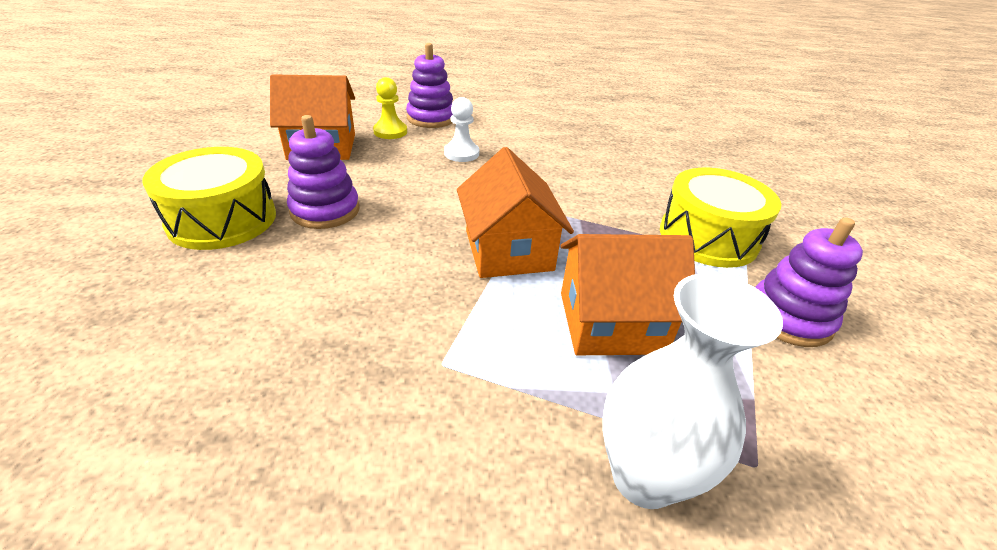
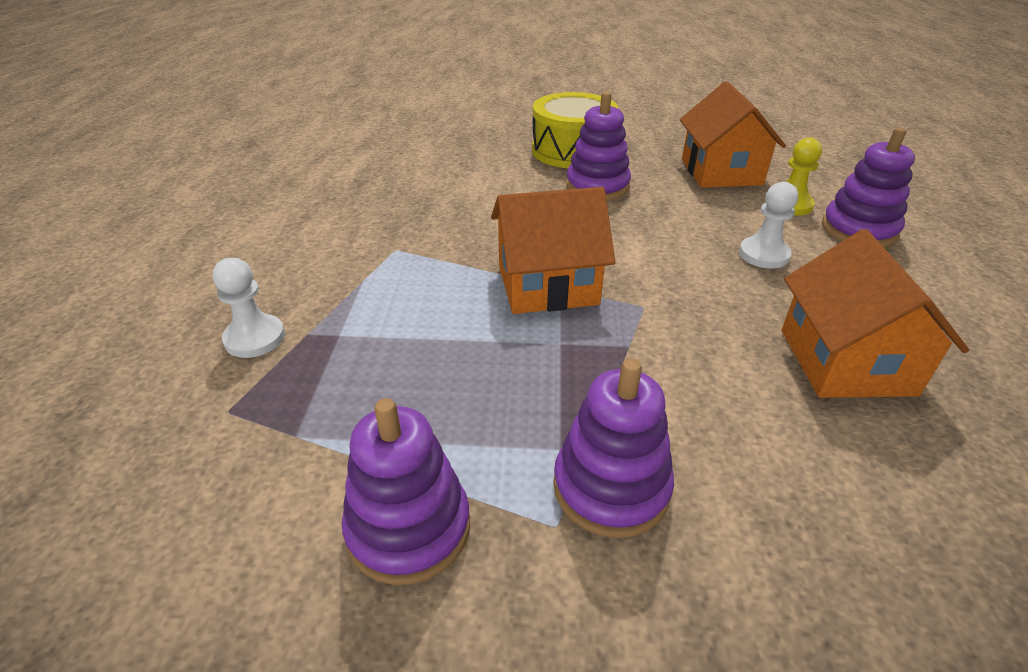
camera: 95 degrees right, 0 degrees up
orange house [561,234,695,355] -> orange house moved to [782,229,969,398]
white vase [602,273,783,509] -> white pawn [212,258,285,358]
yellow drum [660,168,781,268] -> purple stacking toy [553,359,674,538]

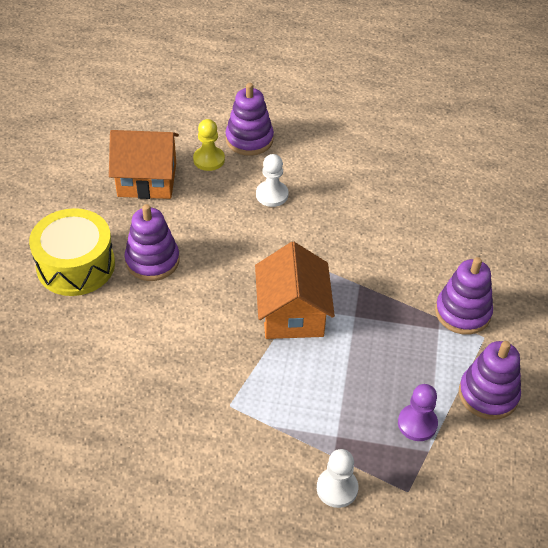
camera: 85 degrees left, 10 degrees up
orange house [782,229,969,398] -> none
none -> purple pawn [398,384,438,441]

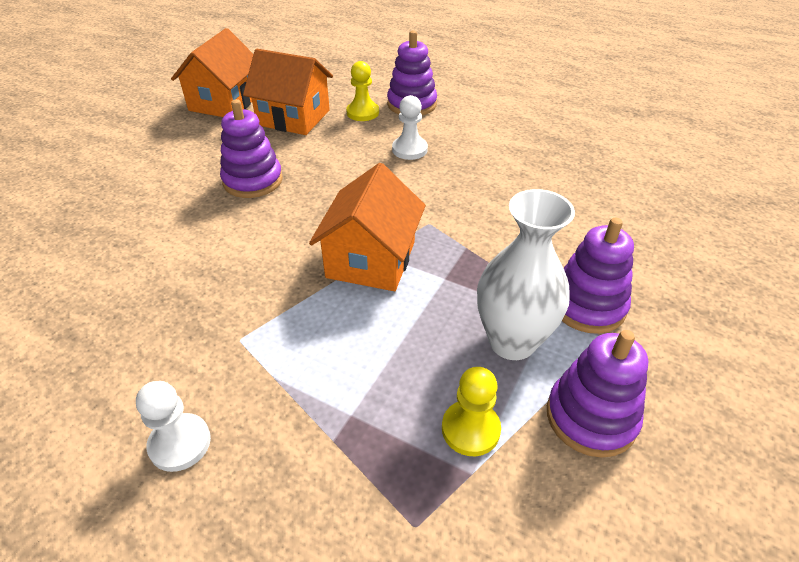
camera: 20 degrees right, 5 degrees down
yellow drum [29,208,115,296] -> none
white pawn [317,449,358,508] -> white pawn moved to [136,381,211,472]
purple pawn [398,384,438,441] -> yellow pawn [442,367,501,456]
none -> orange house [171,28,253,117]
none -> white vase [477,189,575,360]

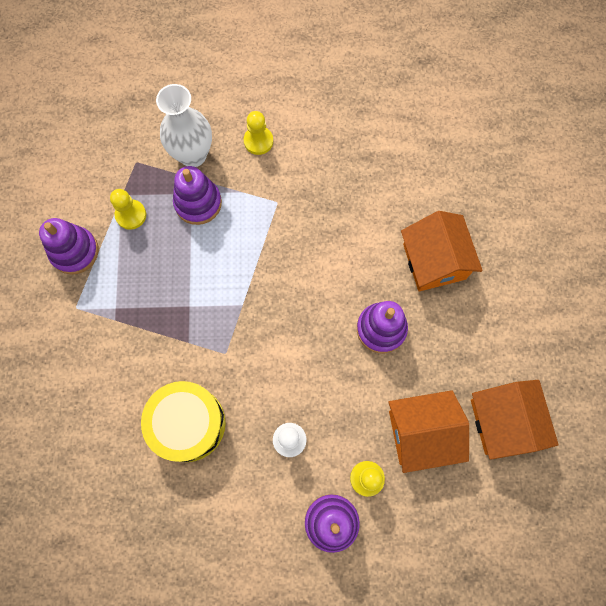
camera: 150 degrees right, 30 degrees up
white pawn [136,381,211,472] -> yellow pawn [243,111,273,155]
orange house [309,163,426,291] -> orange house moved to [401,211,483,292]
white vase [477,189,575,360] -> white vase moved to [156,84,212,167]
purple stacking toy [562,218,634,334] -> purple stacking toy moved to [173,166,222,225]
none -> yellow drum [141,381,226,462]

